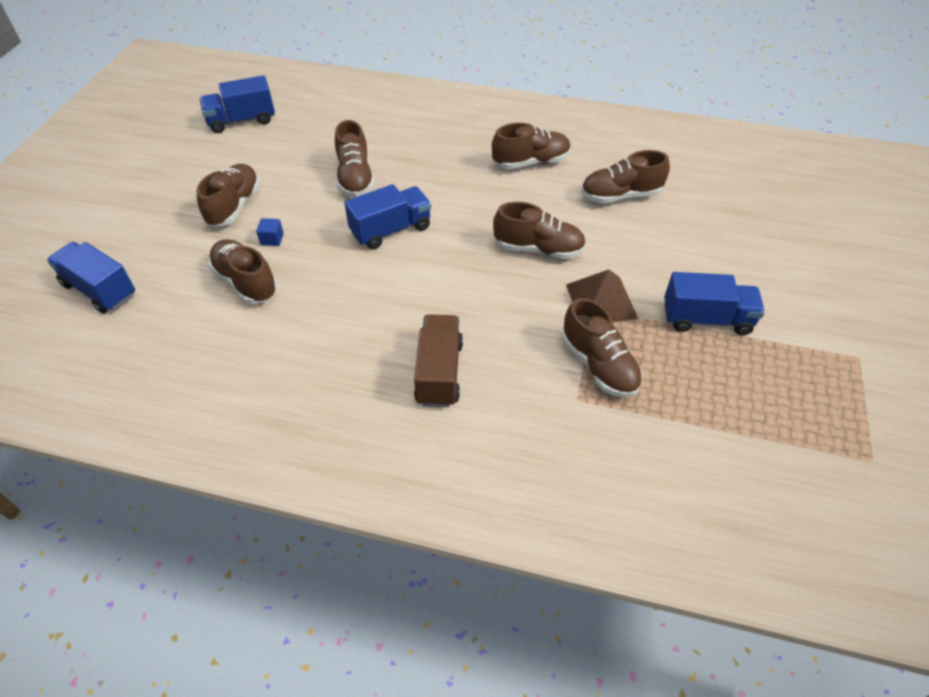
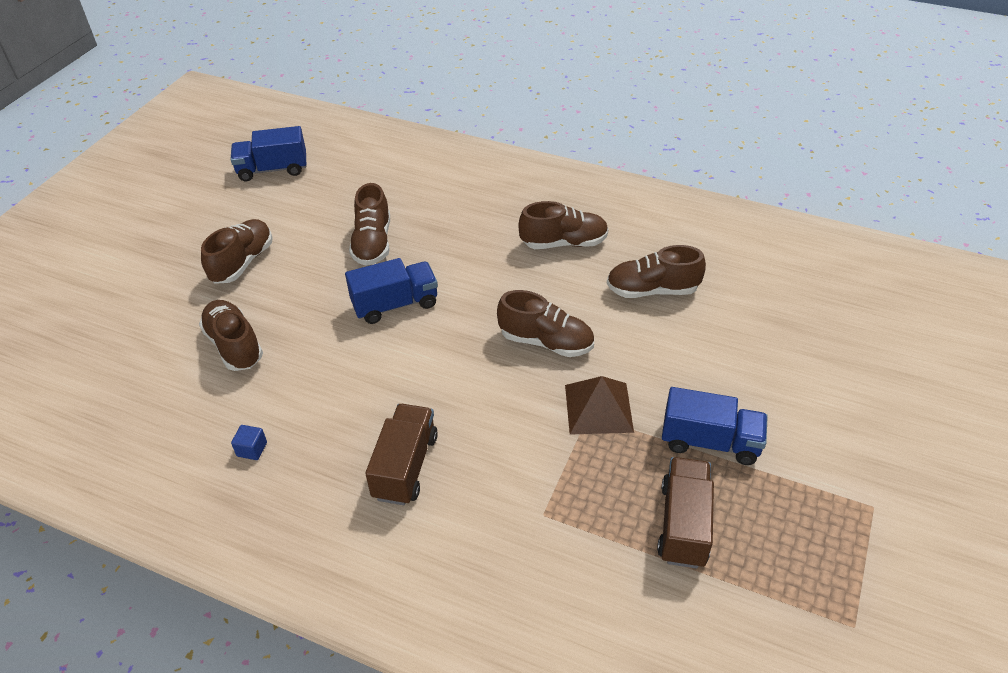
camera: 10 degrees right, 5 degrees down
blue truck [47,242,135,314] -> none
blue cube [256,218,284,246] -> blue cube moved to [231,425,267,460]
brown shoe [562,298,643,398] -> none
none -> brown truck [657,457,714,569]

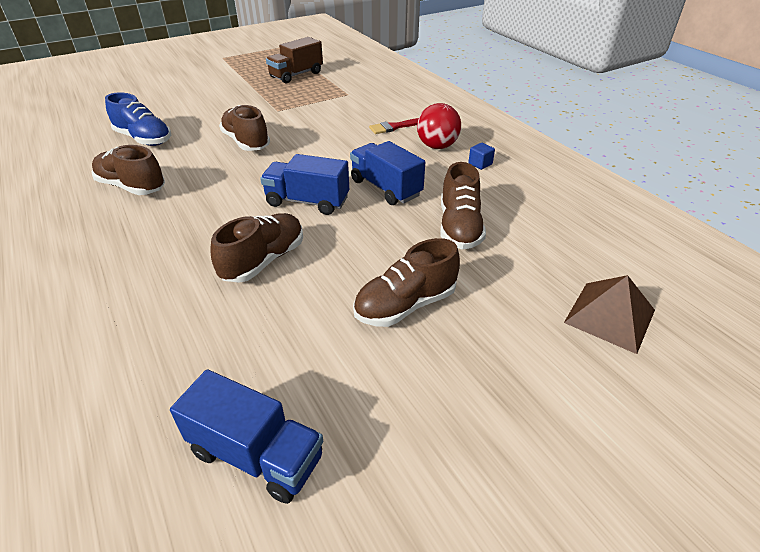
camera: 145 degrees left, 5 degrees down
brown truck [365,404,438,505] -> red brush [369,118,419,134]
brown pyramid [565,376,634,435] -> brown pyramid moved to [564,275,655,354]
brown shoe [607,245,706,298] -> blue shoe [105,92,171,146]
blue truck [662,387,768,465] -> blue truck moved to [350,141,425,205]
none -> red ball [417,103,461,149]

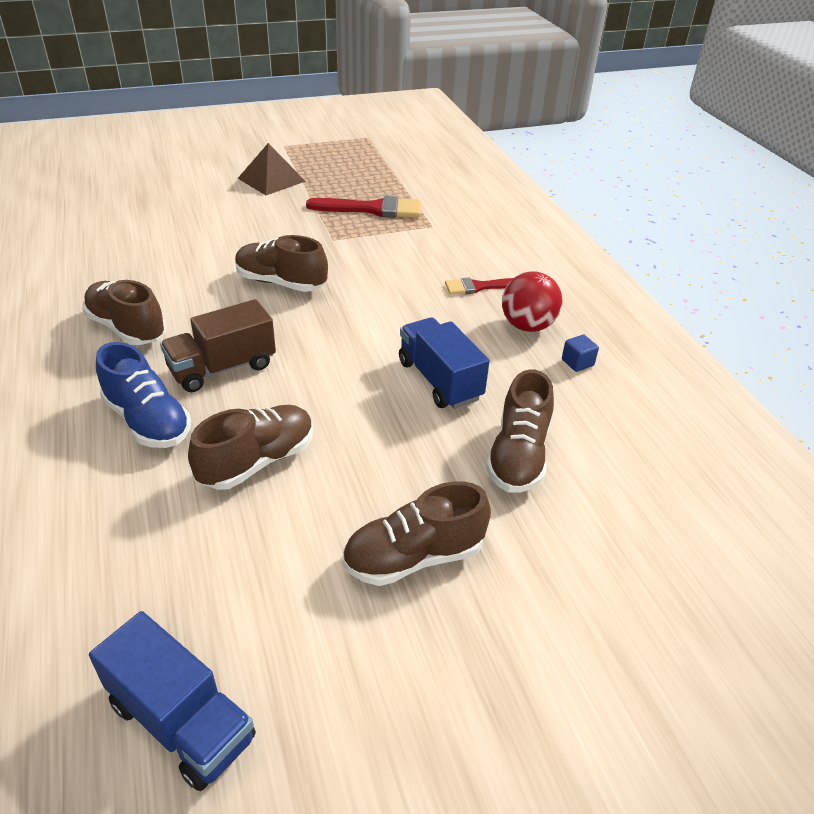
camera: 10 degrees right, 0 degrees up
blue shoe [105,92,171,146] -> blue shoe moved to [96,342,191,448]
brown shoe [219,105,270,151] -> brown shoe turned 45 degrees counterclockwise [235,235,328,292]
blue truck [260,154,349,215] -> none
brown truck [266,37,323,84] -> brown truck moved to [160,299,276,392]
brown pyramid [564,275,655,354] -> brown pyramid moved to [238,143,306,195]
none -> red brush [306,196,421,218]

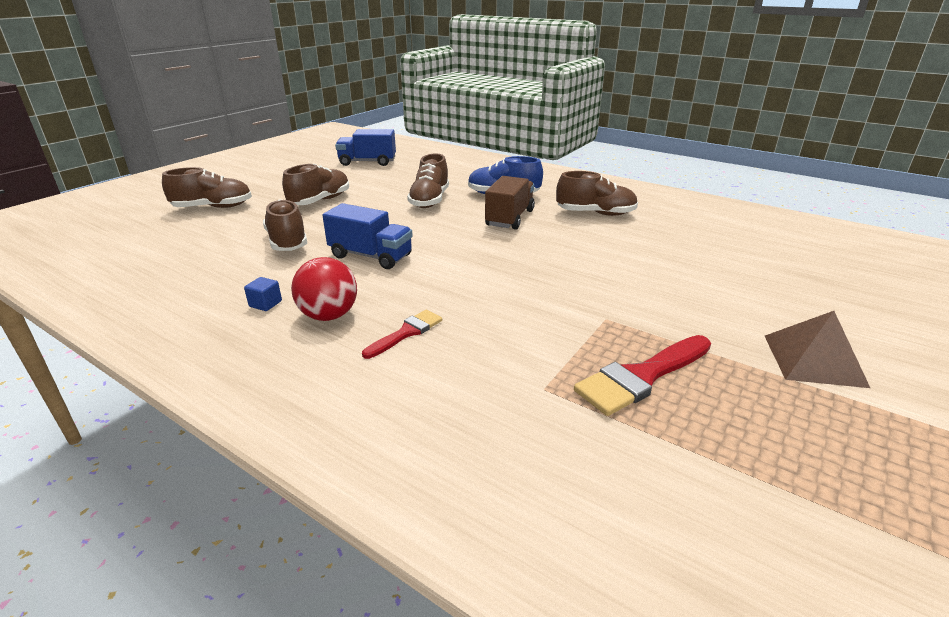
camera: 145 degrees right, 10 degrees down
brown shoe [235,235,328,292] -> brown shoe moved to [162,167,252,208]

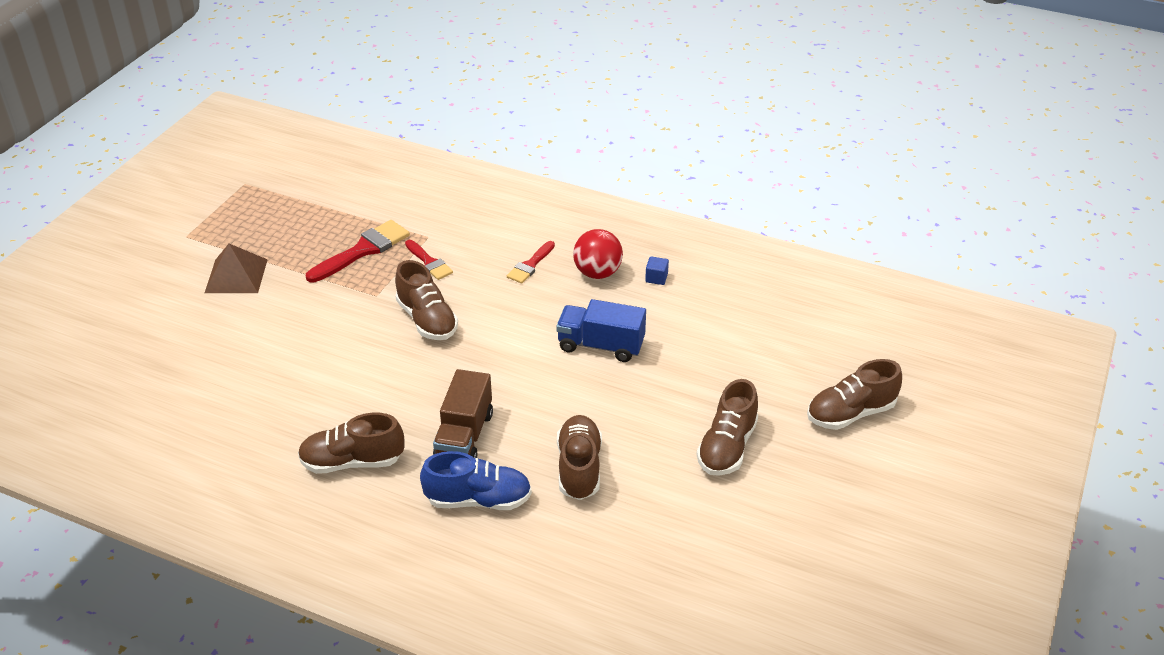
camera: 170 degrees right, 10 degrees up
brown shoe [263,199,307,251] -> brown shoe moved to [395,260,458,340]
blue truck [335,129,396,166] -> none
none -> red brush [405,240,453,280]

